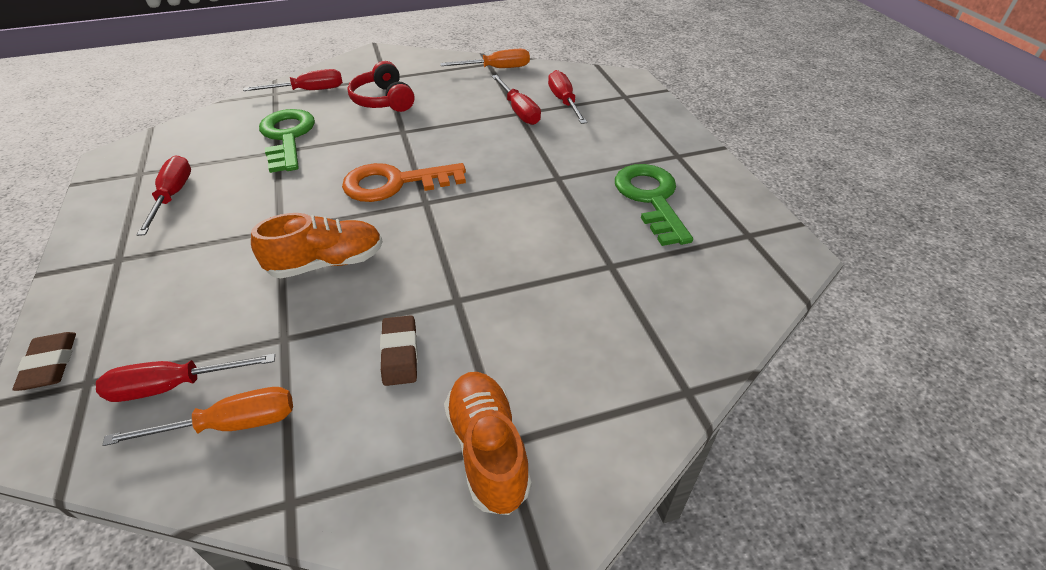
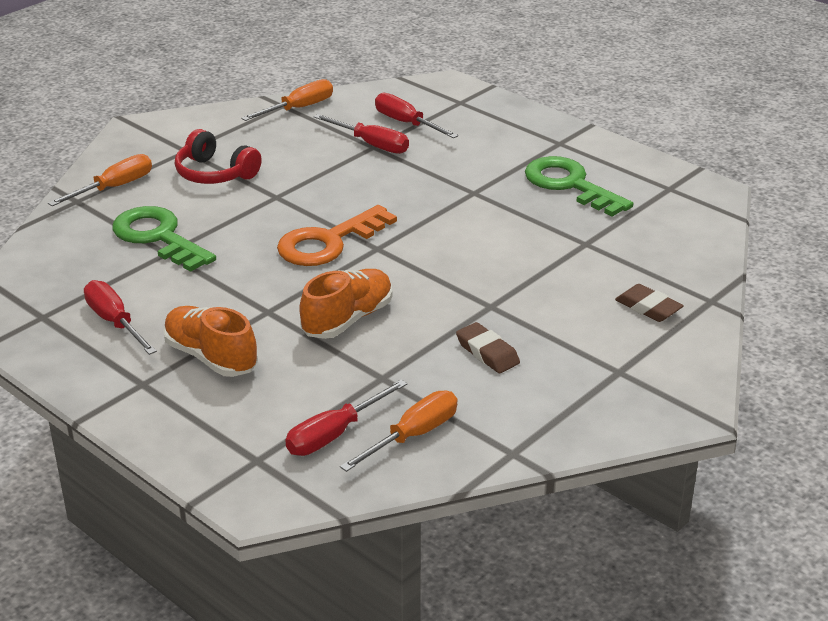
camera: 30 degrees left, 10 degrees down
brown eraser [12,332,76,391] -> brown eraser moved to [615,284,684,322]
red screwdriver [243,69,343,91] -> orange screwdriver [48,154,152,206]
orange shoe [444,372,531,515] -> orange shoe moved to [163,306,258,377]

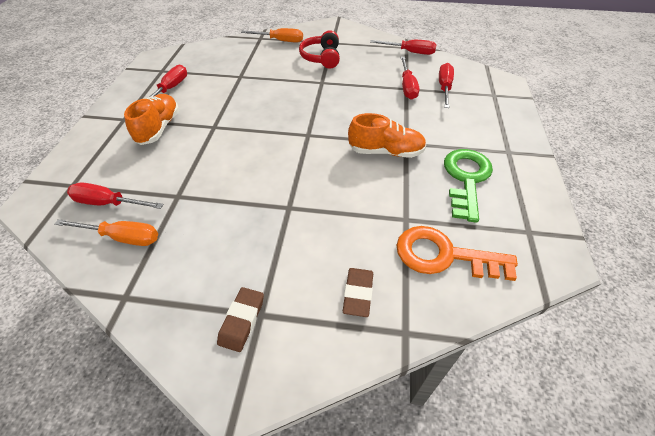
camera: 55 degrees right, 15 degrees up
green key [112,206,216,272] -> none
orange screwdriver [241,79,333,121] -> red screwdriver [370,40,437,55]
orange key [277,205,397,266] -> orange key moved to [397,226,518,281]
orange shoe [299,269,392,339] -> orange shoe moved to [348,113,426,158]
brown eraser [456,322,520,373] -> brown eraser moved to [217,287,264,352]

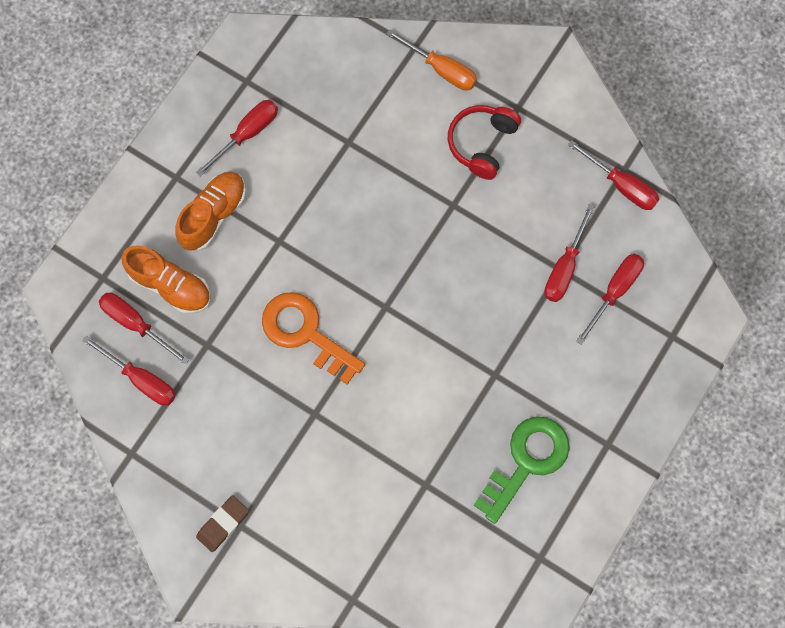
camera: 25 degrees right, 25 degrees up
orange screwdriver [54,219,158,246] -> red screwdriver [82,336,176,406]
brown eraser [343,268,373,317] -> none
orange shoe [348,113,426,158] -> orange shoe moved to [121,246,211,314]
orange key [397,226,518,281] -> orange key moved to [262,292,365,385]

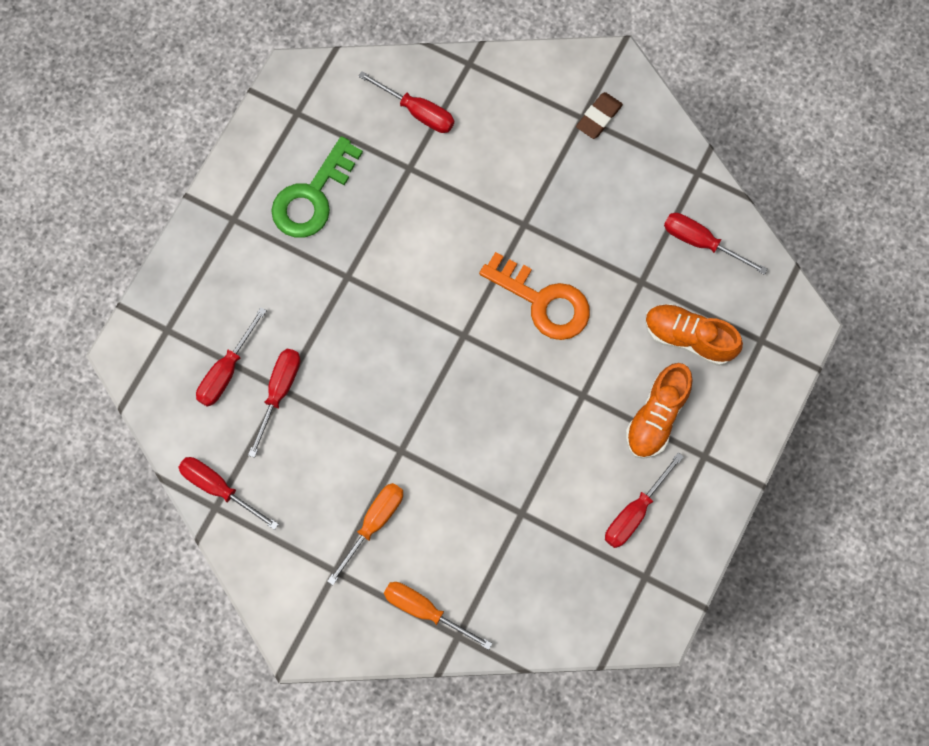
camera: 175 degrees right, 0 degrees up
red screwdriver [99,293,189,365] -> red screwdriver moved to [358,71,454,133]
red headphones [448,105,521,180] -> orange screwdriver [327,483,403,585]

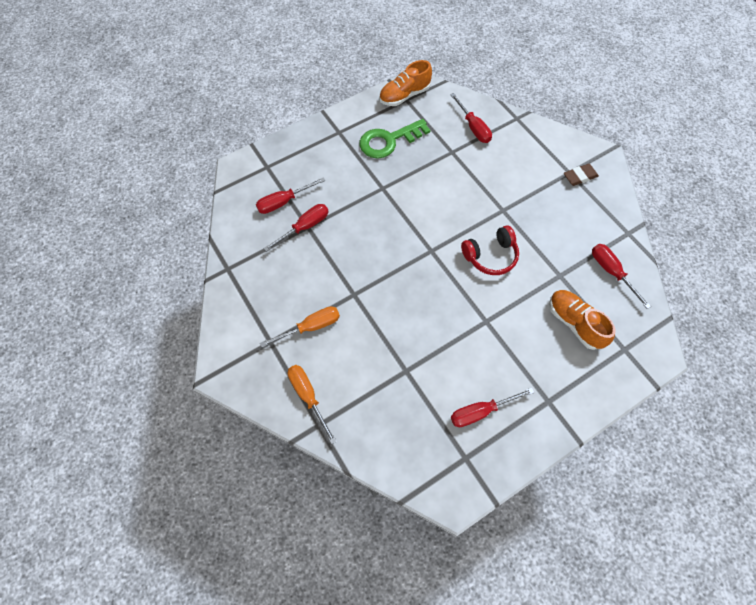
camera: 30 degrees right, 10 degrees down
red screwdriver [178,457,279,530] -> none
orange key [479,252,590,340] -> red headphones [461,225,519,275]
orange shoe [626,363,693,459] -> orange shoe moved to [379,60,432,106]

